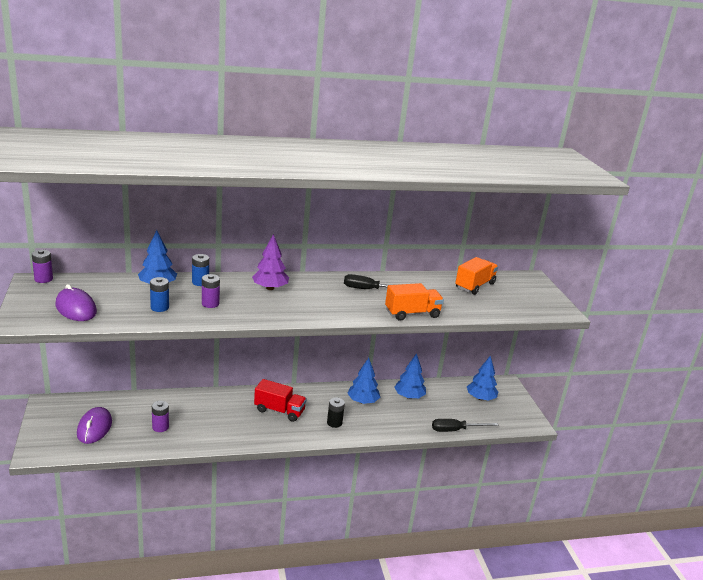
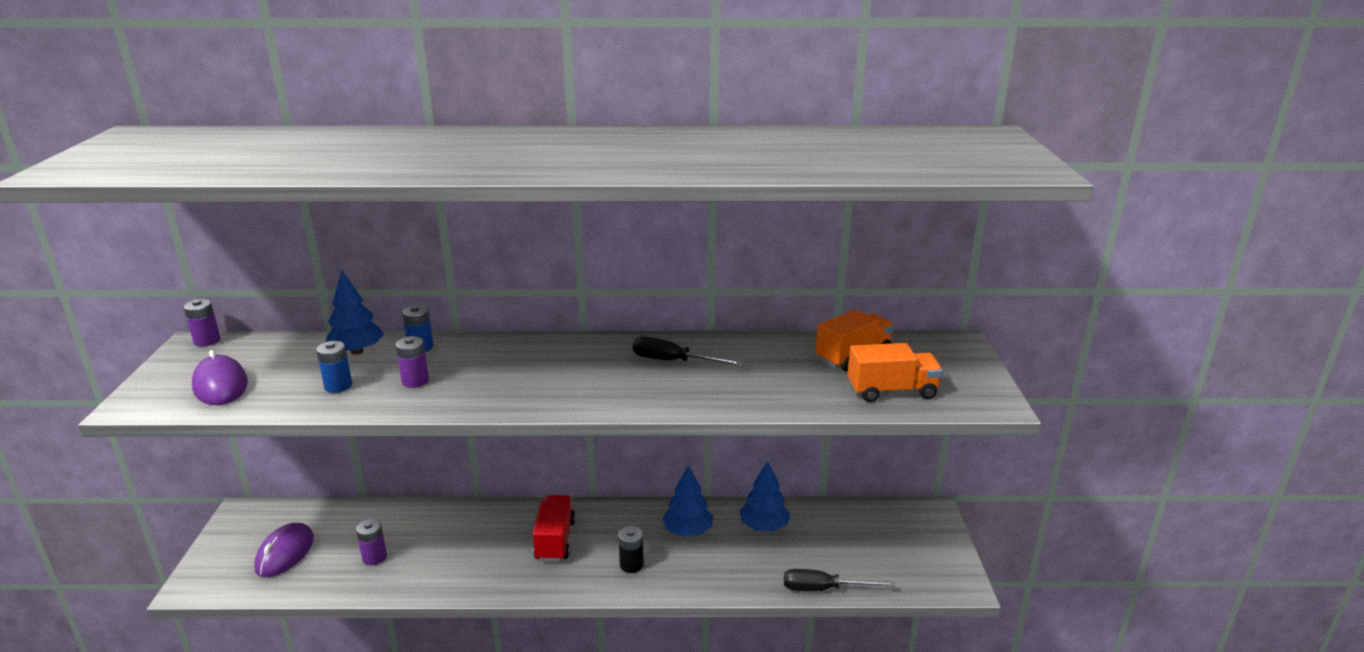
camera: 15 degrees right, 0 degrees up
purple tree [252,234,289,290] -> none
red truck [254,379,307,422] -> red truck turned 120 degrees counterclockwise [533,495,575,561]
orange truck [385,283,444,321] -> orange truck moved to [847,343,943,402]
blue tree [467,355,498,401] -> none

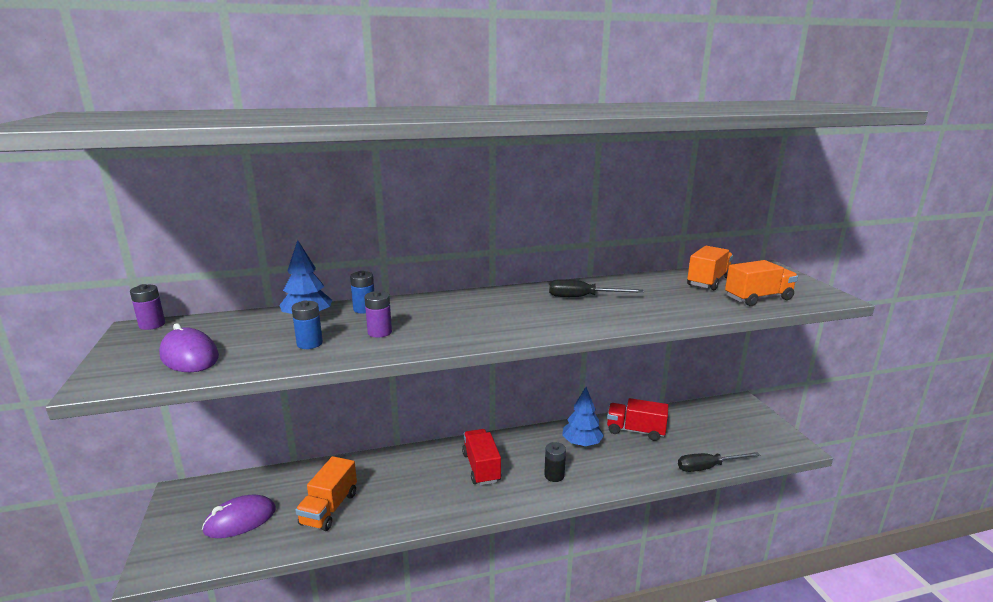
camera: 15 degrees left, 5 degrees down
purple mouse [254,523,314,577] -> purple mouse turned 60 degrees clockwise [202,494,276,538]
purple battery [356,519,387,565] -> orange truck [296,456,357,531]
blue tree [740,461,790,532] -> red truck [607,398,668,441]

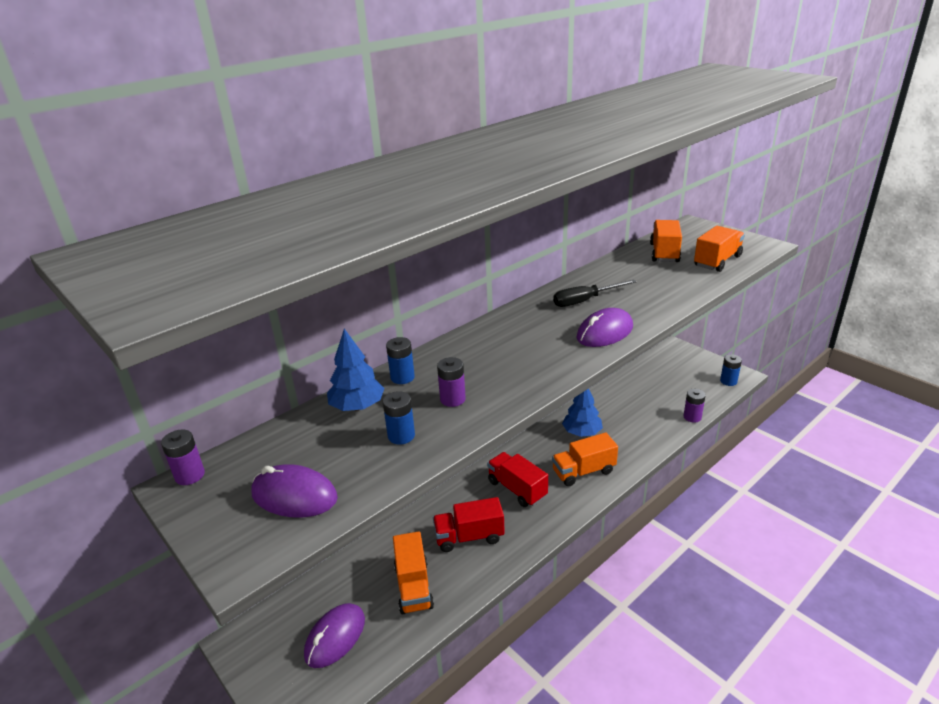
camera: 25 degrees left, 10 degrees up
black battery [544,442,566,482] -> orange truck [552,433,618,486]
red truck [607,398,668,441] -> red truck moved to [433,497,505,552]
black screwdriver [678,452,760,472] -> purple battery [683,389,706,422]
none -> purple mouse [576,308,633,347]
none -> blue battery [720,354,742,386]

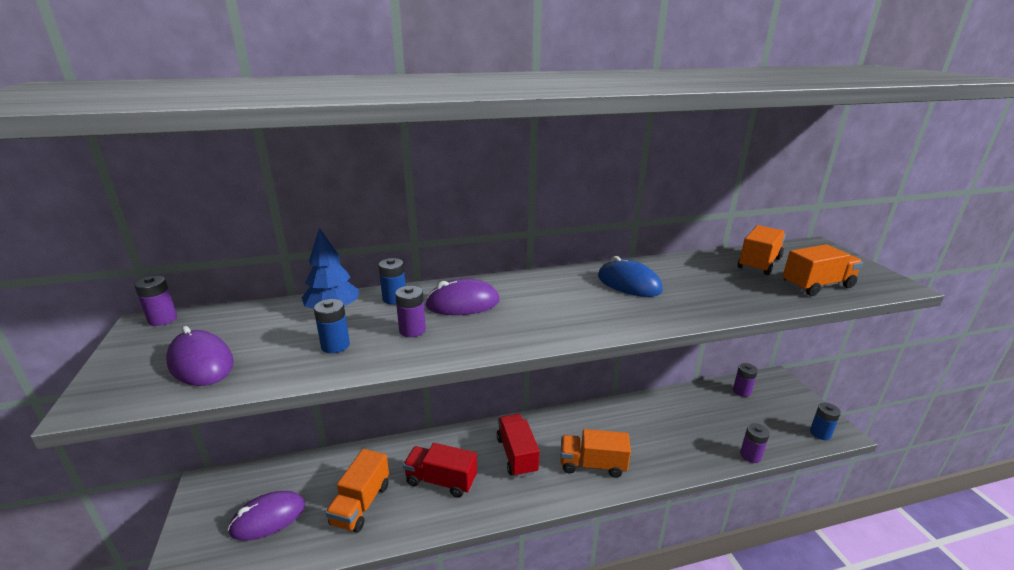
camera: 25 degrees right, 5 degrees down
black screwdriver [553,279,637,307] -> blue mouse [598,256,663,297]
blue tree [562,389,603,437] -> none
purple mouse [576,308,633,347] -> purple mouse moved to [425,279,500,315]
none -> purple battery [733,363,758,397]

